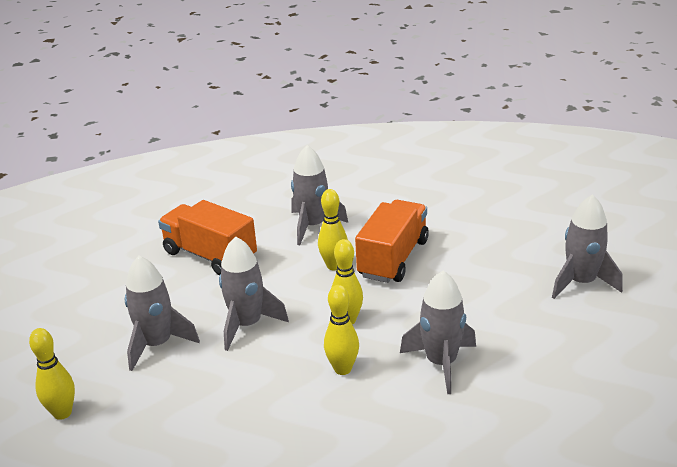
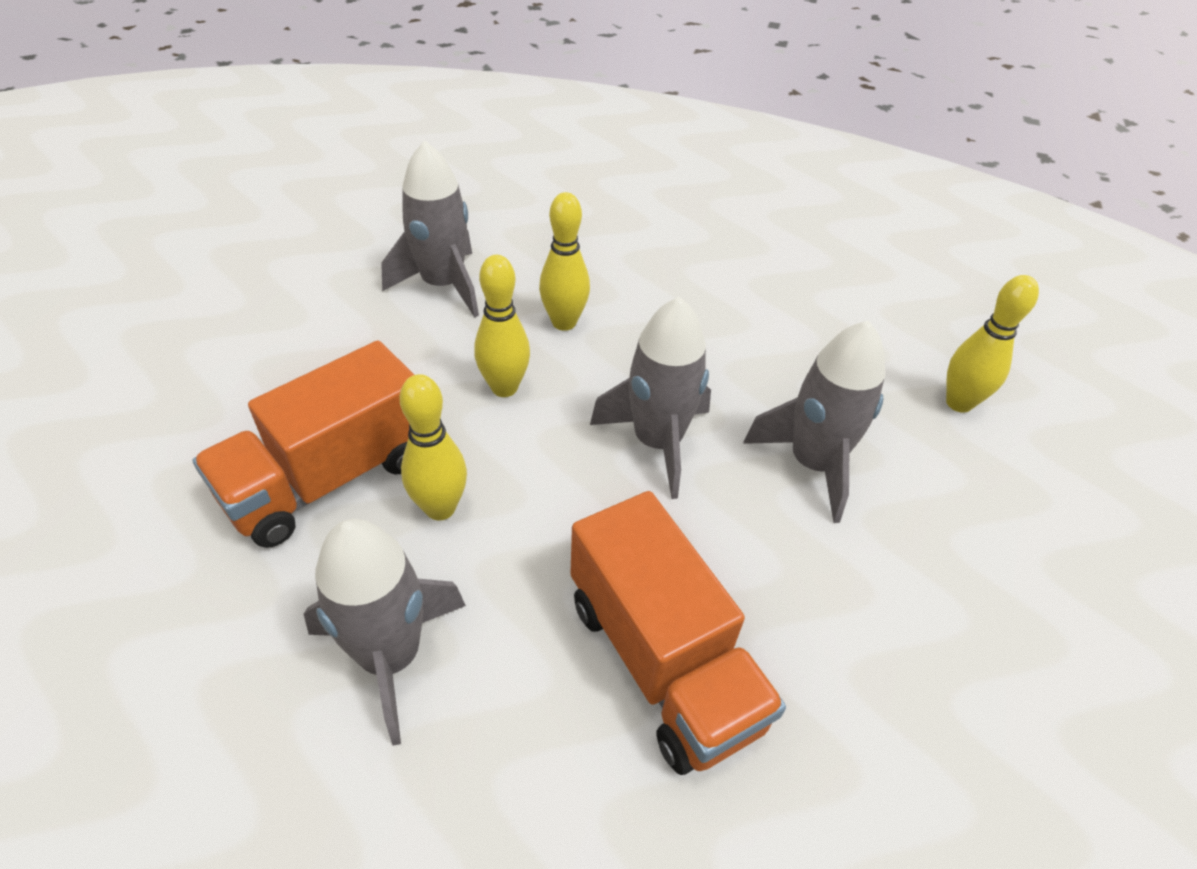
camera: 160 degrees left, 15 degrees up
grey rocket [552,195,623,299] -> none

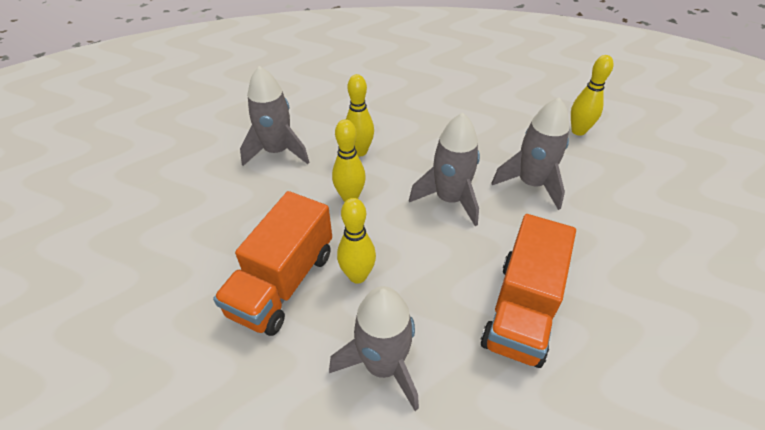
camera: 20 degrees left, 0 degrees up
orange truck [570,491,786,775] -> orange truck turned 75 degrees clockwise [481,214,576,368]

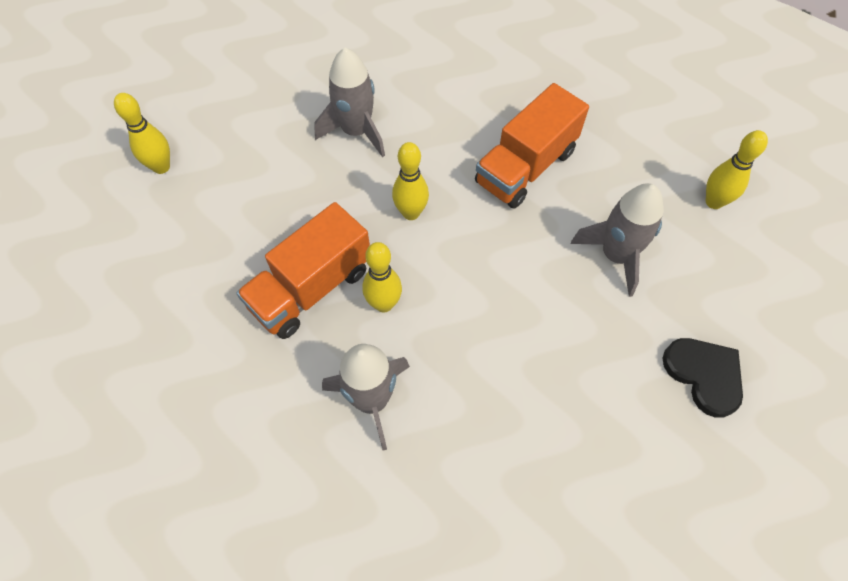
camera: 20 degrees right, 15 degrees up
yellow bowling pin [346,74,374,156] -> yellow bowling pin moved to [114,93,170,174]
grey rocket [409,113,480,226] -> none
orange truck [481,214,576,368] -> orange truck moved to [475,83,589,209]
none -> black heart [662,338,743,418]

